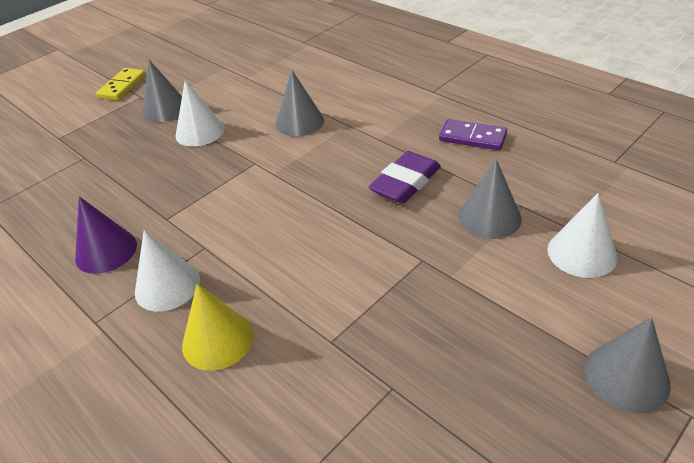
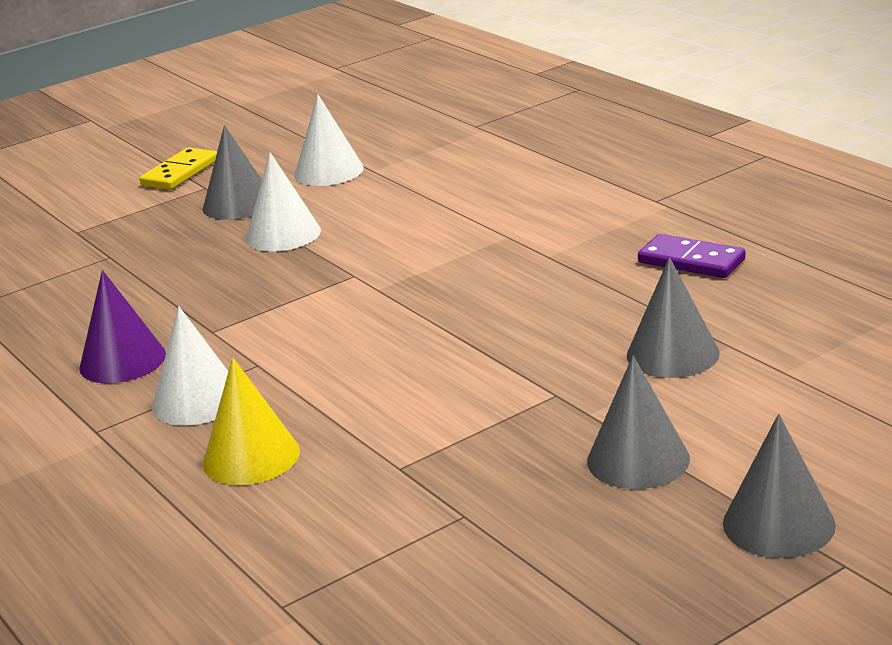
camera: 10 degrees right, 15 degrees down
grey cone [276,70,324,136] -> grey cone moved to [587,355,690,489]
purple eraser [368,151,441,204] -> none
white cone [547,193,618,278] -> white cone moved to [294,94,364,186]

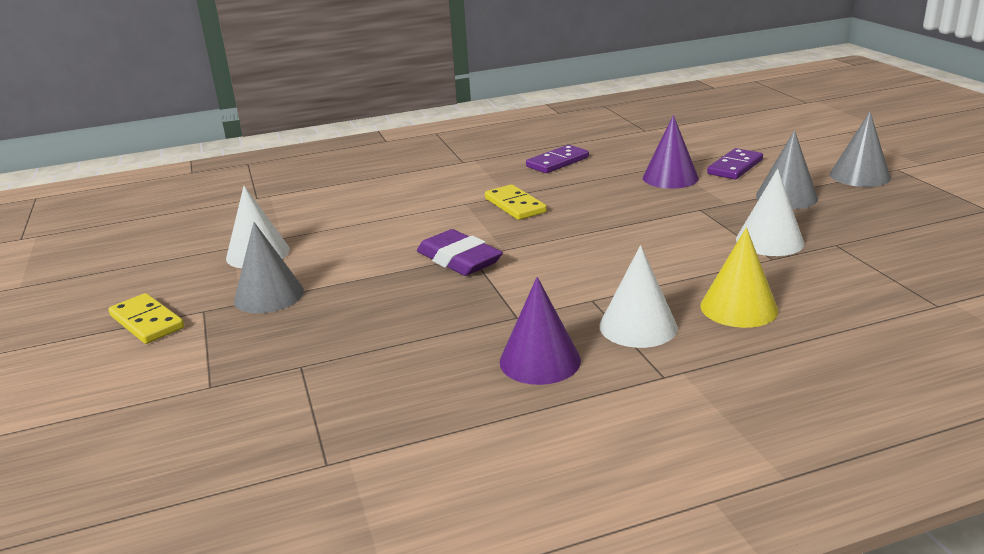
camera: 75 degrees left, 0 degrees up
white cone [246,152,321,252] -> white cone moved to [736,169,805,256]
grey cone [627,257,720,378] -> purple cone [643,115,699,189]
none -> purple eraser [417,229,503,276]
none -> yellow domino [485,184,547,220]
none -> purple domino [707,148,763,179]

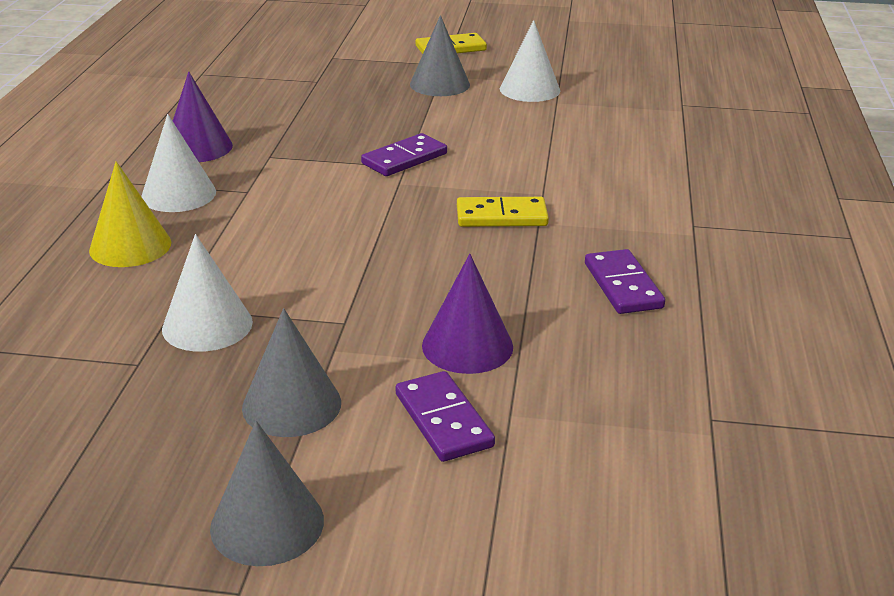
camera: 115 degrees right, 5 degrees up
purple eraser [417,229,503,276] -> purple domino [361,133,447,176]

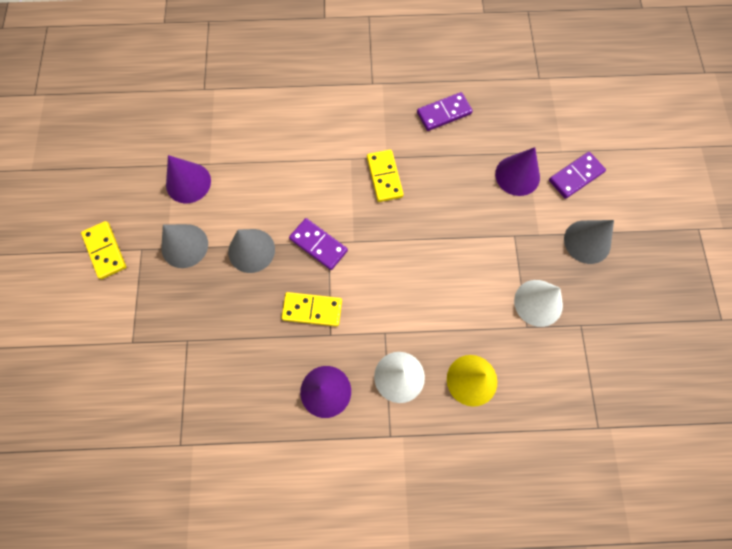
camera: 100 degrees left, 40 degrees up
grey cone [210,421,324,566] -> grey cone moved to [228,229,275,273]
white cone [500,20,560,102] -> purple cone [166,155,211,203]
none -> yellow domino [281,292,342,327]

